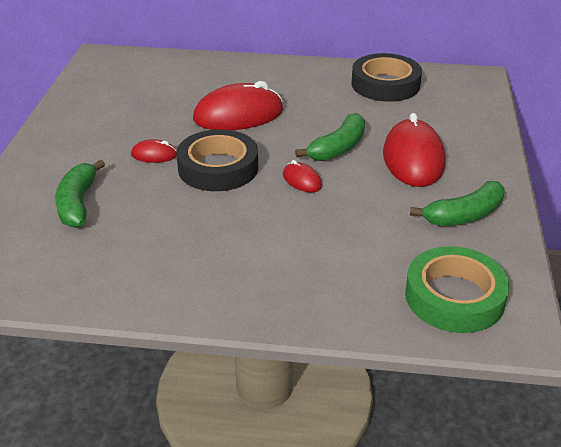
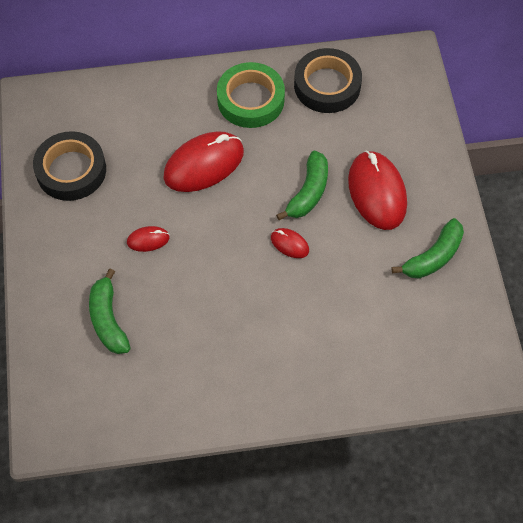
camera: 15 degrees left, 25 degrees up
black tape [176,129,258,191] -> black tape moved to [33,131,106,201]
green tape [405,246,510,333] -> green tape moved to [217,62,285,128]

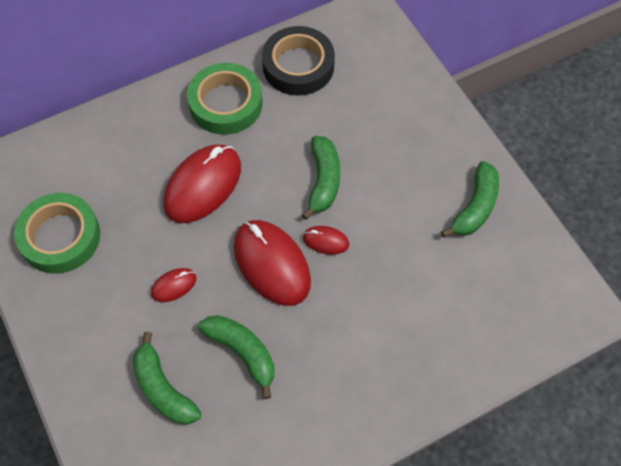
camera: 20 degrees left, 0 degrees up
black tape [33,131,106,201] -> green tape [14,193,100,274]
red mouse [348,150,407,230] -> red mouse moved to [234,220,311,306]
none -> green banana [198,315,274,399]

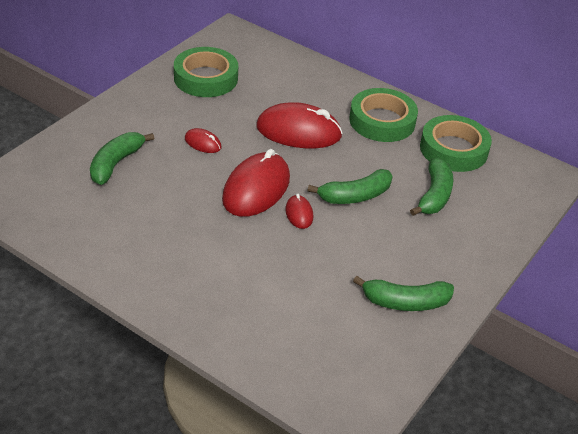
camera: 60 degrees right, 20 degrees down
green banana [198,315,274,399] -> green banana moved to [410,158,453,216]
black tape [262,26,335,96] -> green tape [420,115,492,172]

